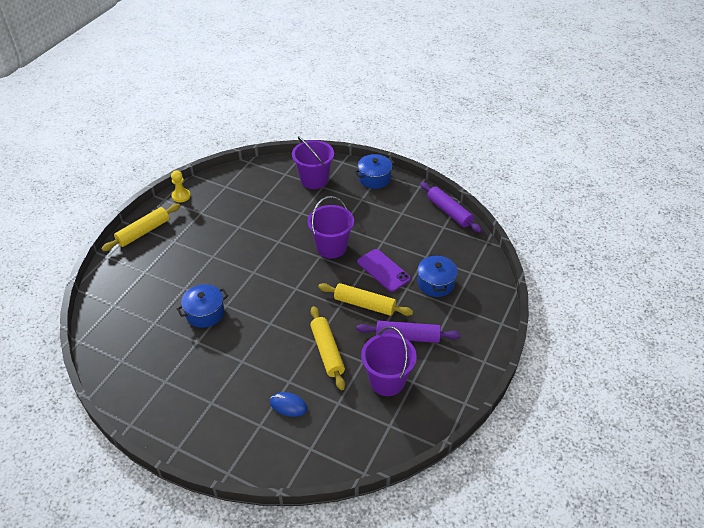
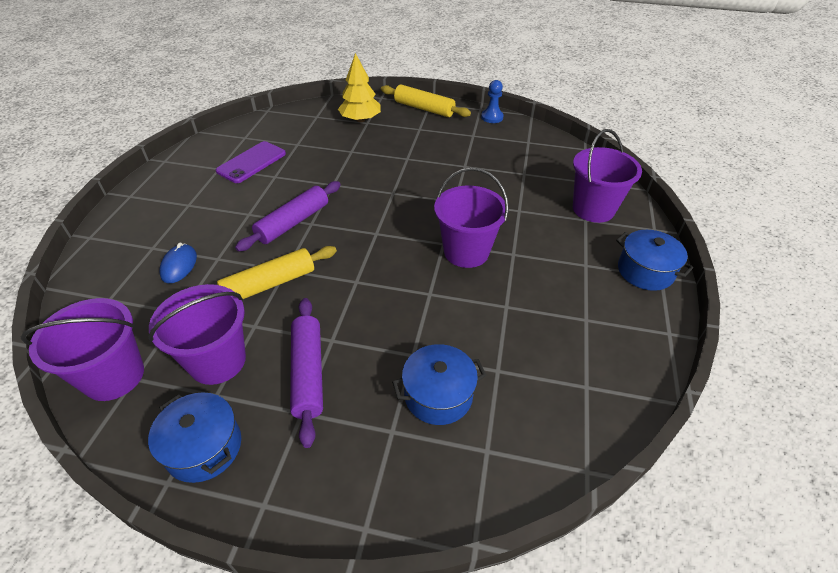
camera: 75 degrees right, 0 degrees up
yellow pawn [171,170,191,203] -> blue pawn [481,80,504,123]
blue pot [177,284,228,328] -> blue pot moved to [148,392,241,483]
yellow rolling pin [318,283,413,316] -> none
purple phone [357,249,411,292] -> purple phone moved to [216,141,286,183]
purple rolling pin [420,182,482,233] -> purple rolling pin moved to [235,181,341,252]
none -> purple bucket [21,298,144,401]
none -> yellow tree [338,53,381,122]

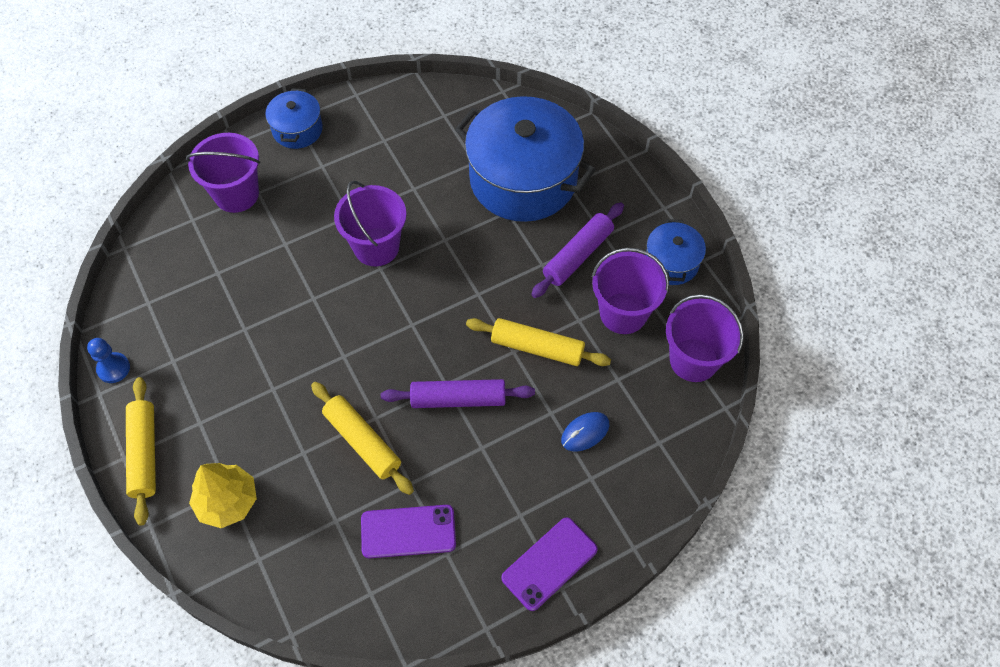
camera: 130 degrees left, 15 degrees up
blue pot [392,344,486,425] -> blue pot [455,96,596,222], size x2.06
none -> yellow rolling pin [311,382,414,495]
none -> purple phone [501,517,598,611]

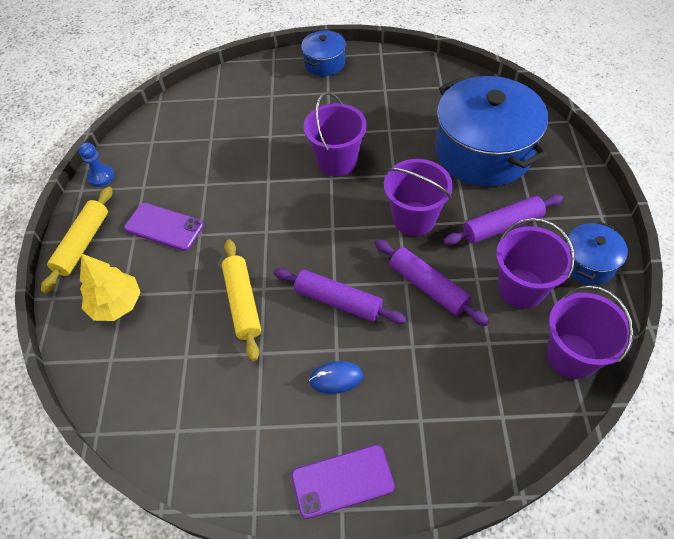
camera: 30 degrees right, 5 degrees down
purple bucket [186,133,260,213] -> purple bucket moved to [384,159,453,236]
purple phone [361,505,456,559] -> purple phone moved to [124,203,204,251]
yellow rolling pin [466,318,611,366] -> purple rolling pin [375,239,489,326]
blue mouse [561,412,609,452] -> blue mouse moved to [309,361,363,394]

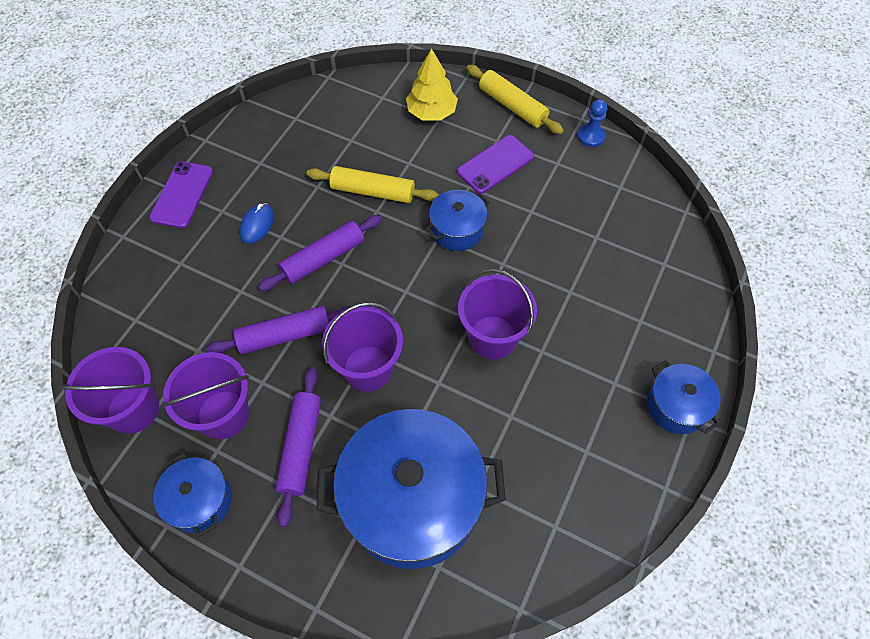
camera: 115 degrees right, 5 degrees up
none -> blue pot [426,190,490,251]

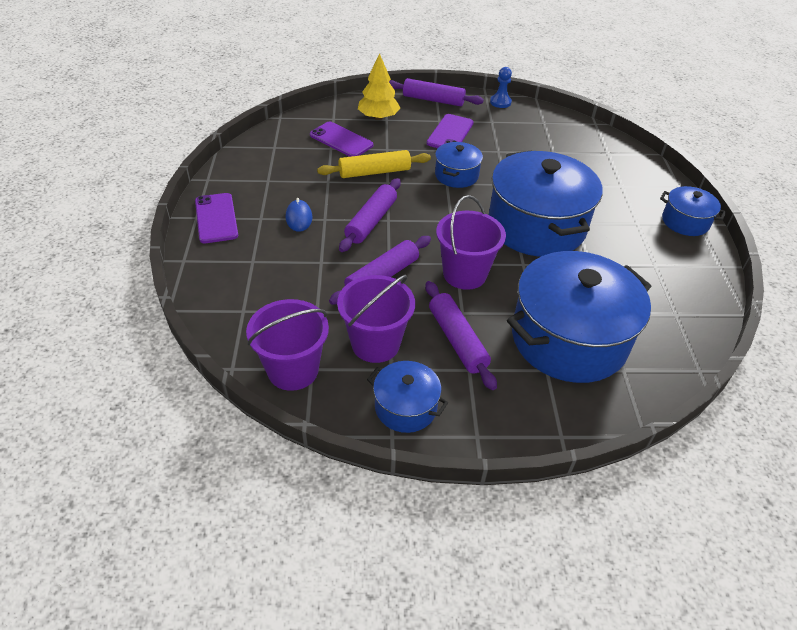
camera: 30 degrees left, 15 degrees down
purple bucket [458,269,537,359] -> blue pot [489,150,602,257]
yellow rolling pin [467,65,564,134] -> purple rolling pin [389,78,484,106]
none -> purple phone [310,122,373,157]

